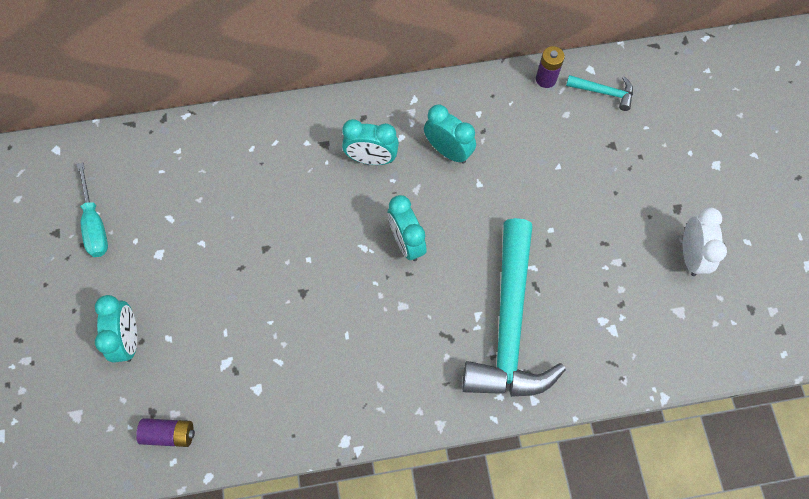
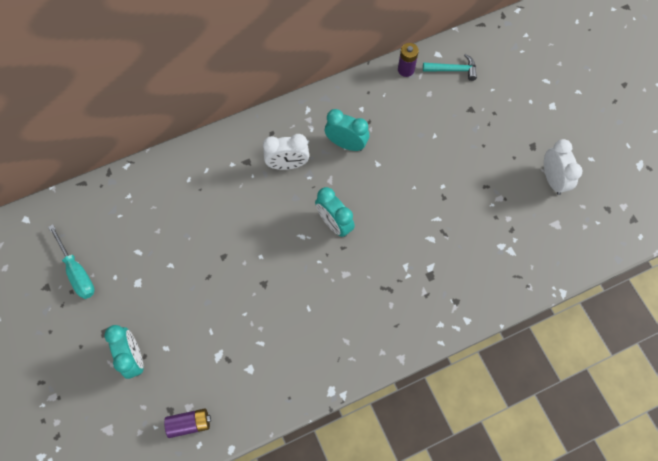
camera: 15 degrees left, 0 degrees up
turquoise clock [342,119,399,165] -> white clock [263,134,309,170]
turquoise hammer [462,218,566,397] -> none

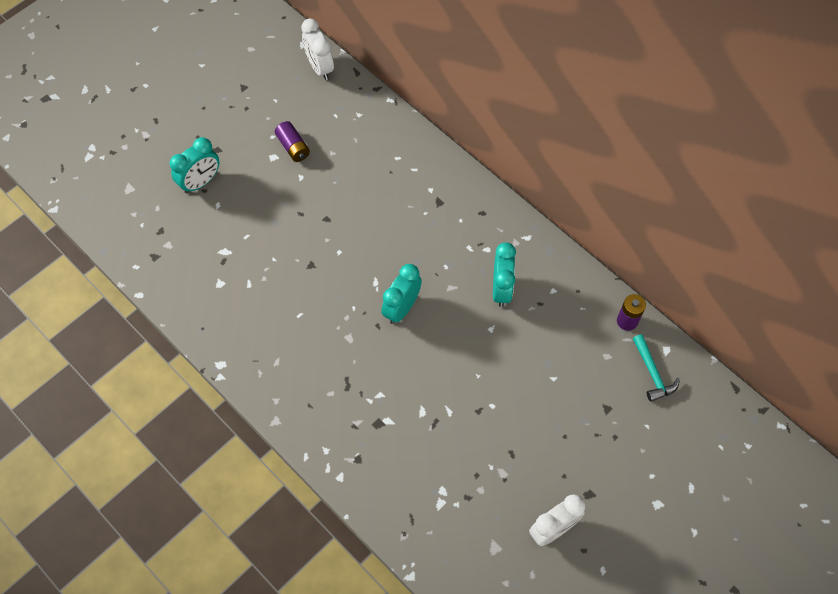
camera: 70 degrees right, 5 degrees down
turquoise screwdriver [48,224,95,299] -> none
purple battery [164,408,211,438] -> purple battery moved to [275,121,310,162]
white clock [263,134,309,170] -> white clock moved to [301,19,334,80]

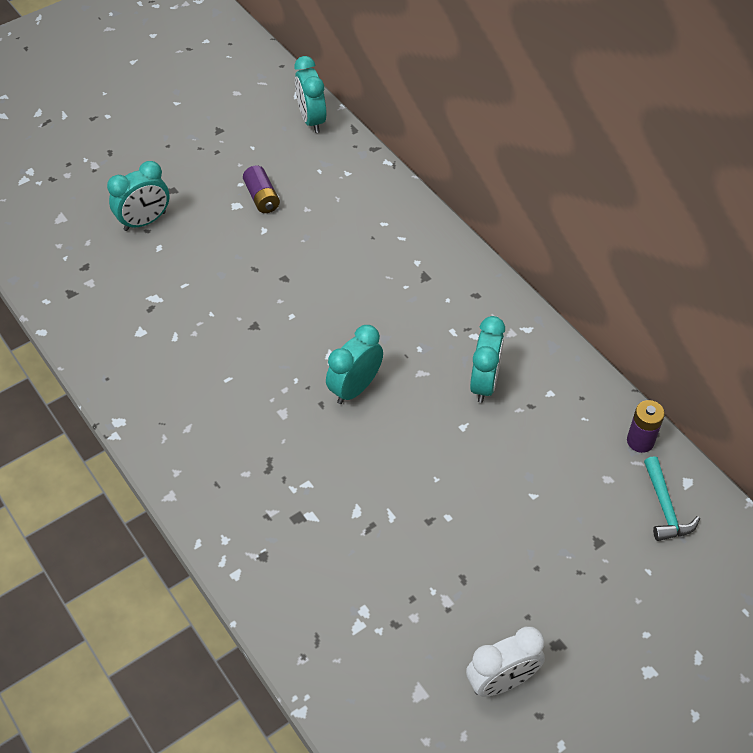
camera: 10 degrees right, 10 degrees down
white clock [301,19,334,80] -> turquoise clock [295,56,327,133]

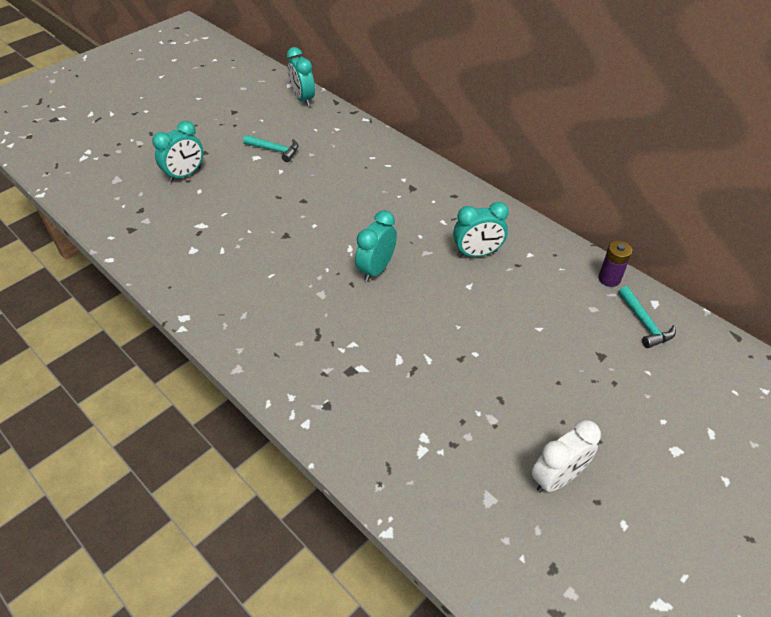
camera: 10 degrees left, 5 degrees down
purple battery [243,165,280,213] -> turquoise hammer [243,135,298,162]
turquoise clock [470,316,505,403] -> turquoise clock turned 75 degrees clockwise [453,202,509,257]

